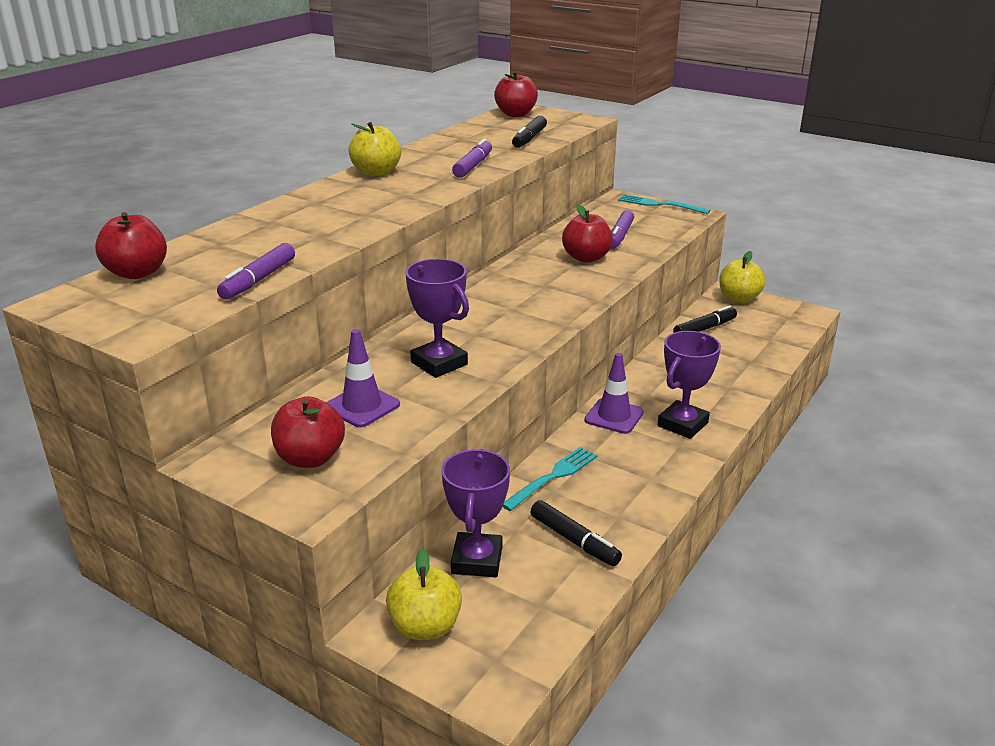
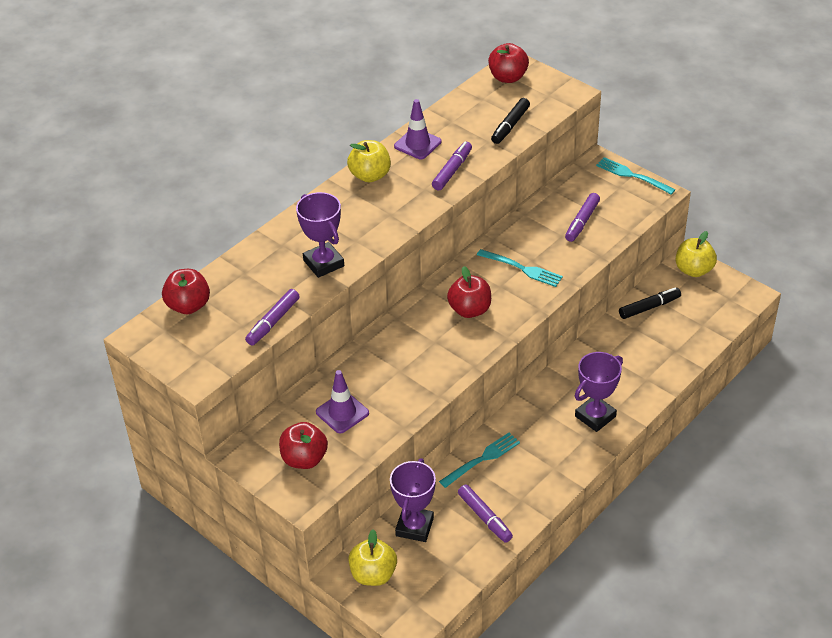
camera: 10 degrees right, 15 degrees up
purple trophy [405,259,469,378] -> purple trophy moved to [296,192,344,278]
black marker [531,500,622,566] -> purple marker [458,484,513,543]
red apple [562,204,613,263] -> red apple moved to [447,266,491,318]
purple traffic cone [584,353,644,434] -> purple traffic cone moved to [394,99,442,159]
none -> turquoise fork [477,249,563,287]

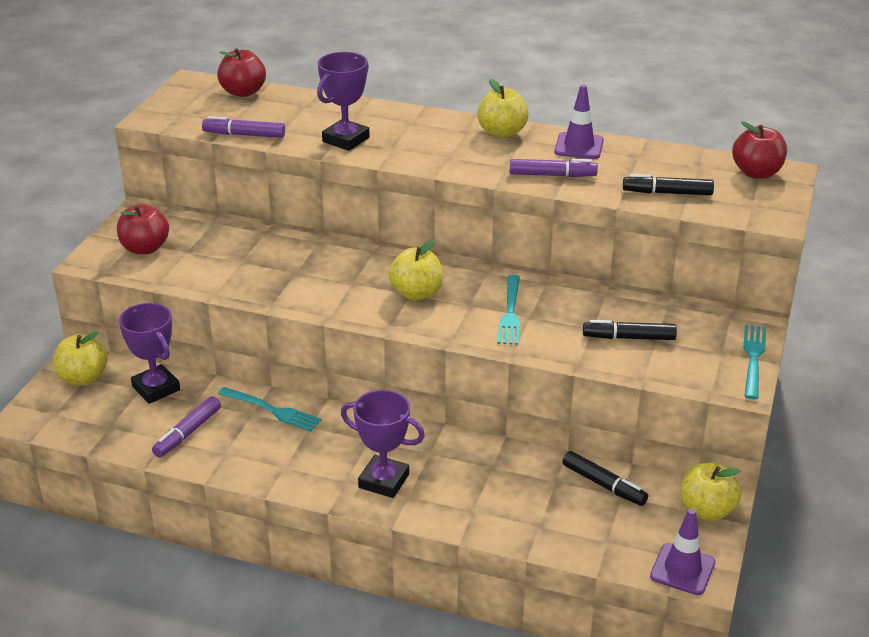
camera: 65 degrees right, 10 degrees down
purple traffic cone [316,370,369,434] -> purple traffic cone moved to [650,508,715,595]
purple trophy [390,458,436,542] -> purple trophy turned 60 degrees clockwise [119,303,180,404]
red apple [447,266,491,318] -> yellow apple [389,240,443,300]
purple marker [565,193,600,242] -> black marker [583,320,677,340]

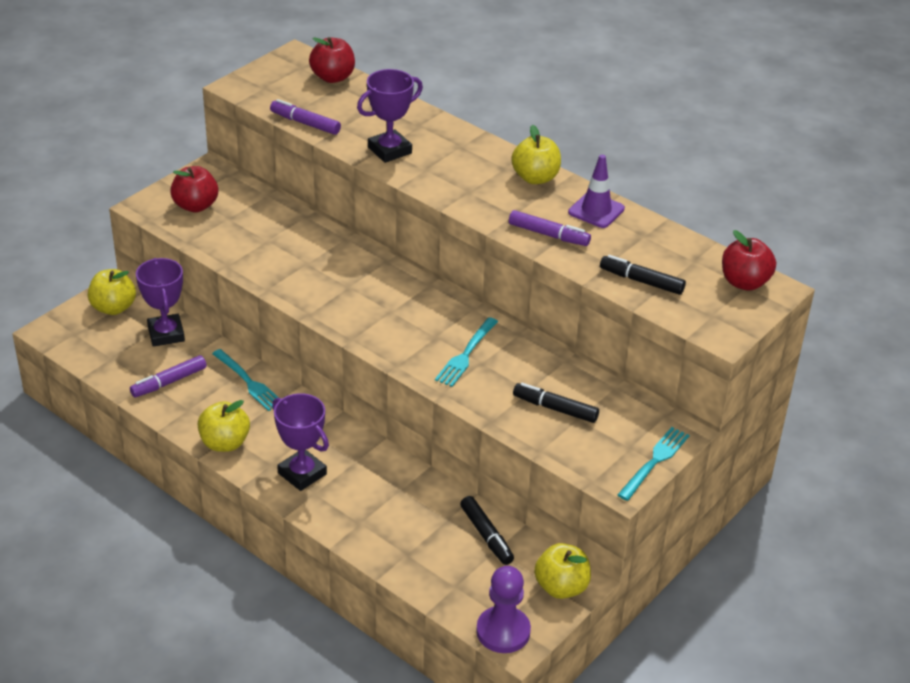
camera: 20 degrees right, 5 degrees up
yellow apple [389,240,443,300] -> yellow apple moved to [198,400,250,452]
purple traffic cone [650,508,715,595] -> purple pawn [476,566,531,653]

